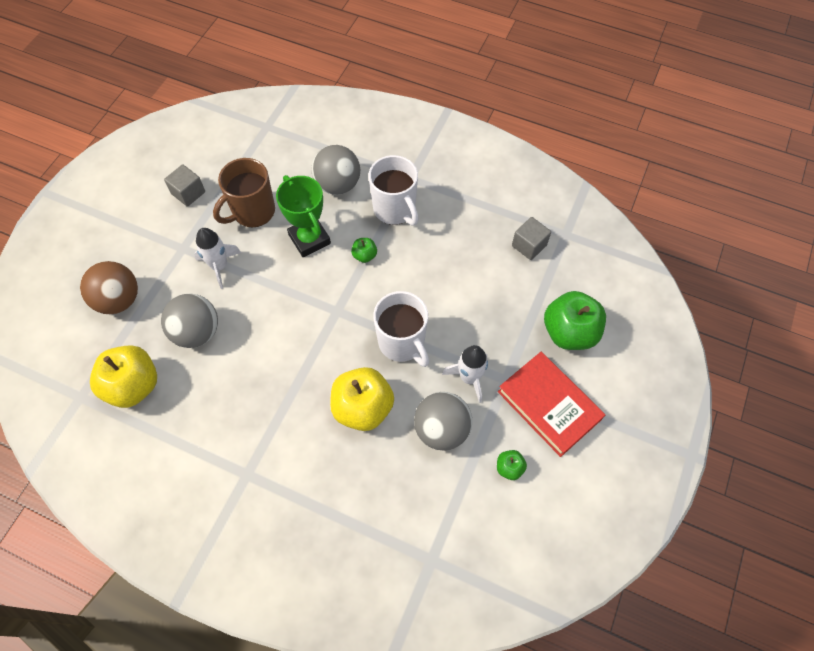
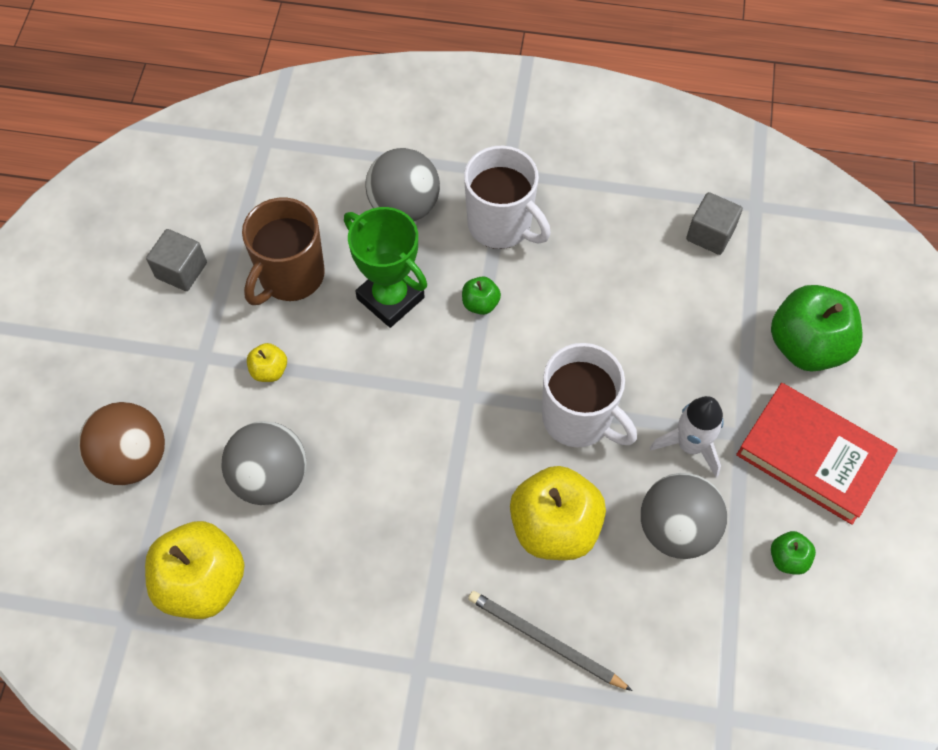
camera: 15 degrees left, 0 degrees up
white rocket [194,228,241,289] -> yellow apple [247,343,287,382]
none -> grey pencil [468,591,633,691]

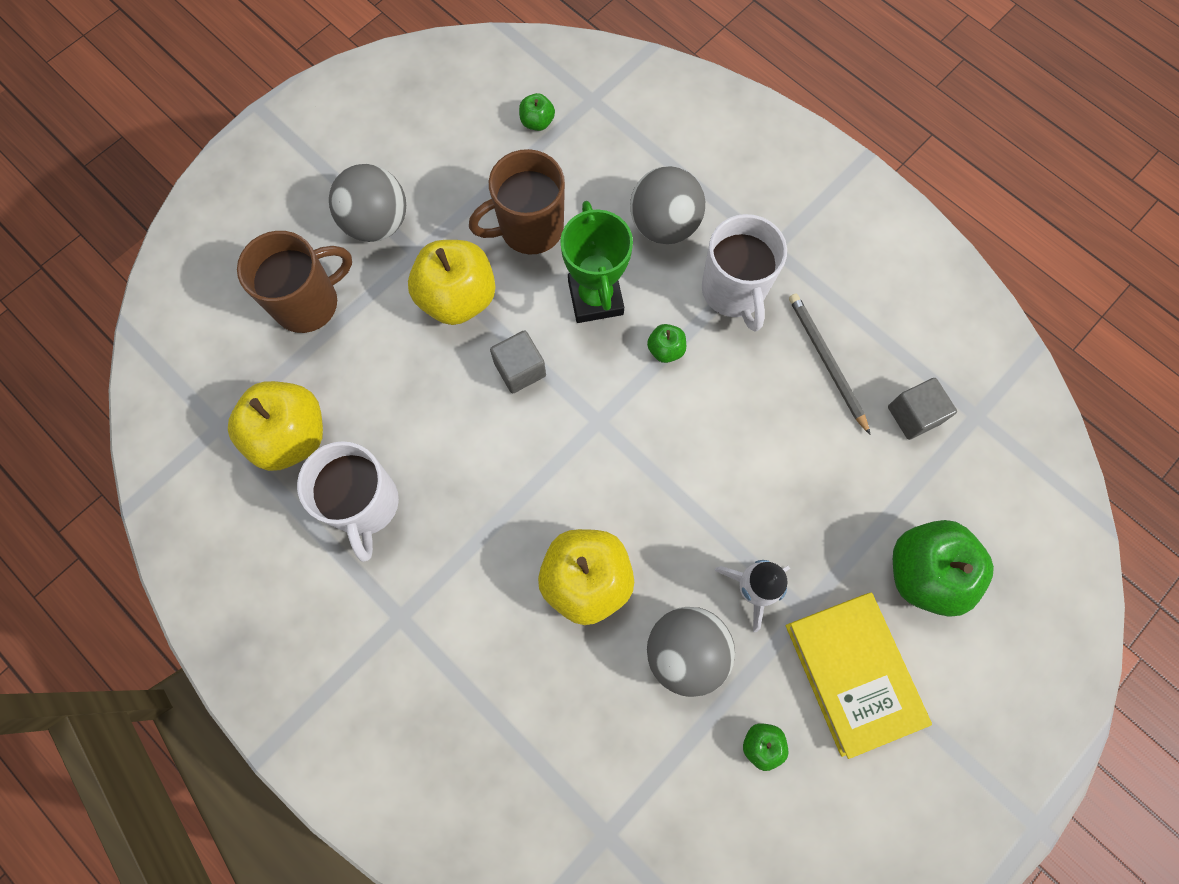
camera: 35 degrees right, 10 degrees up
brown ball [78,402,165,485] -> brown mug [237,231,352,333]
grey cube [146,229,207,291] -> grey cube moved to [490,330,546,393]
grey ball [222,421,307,505] -> grey ball moved to [329,164,406,242]
yellow apple [247,343,287,382] -> yellow apple [408,240,496,325], size x2.19
grey pencil [468,591,633,691] -> grey pencil moved to [789,293,870,435]
white mug [542,343,637,447] -> white mug moved to [297,441,399,562]
red book [736,383,898,525] -> yellow book [786,593,932,759]
none -> green apple [519,93,555,131]

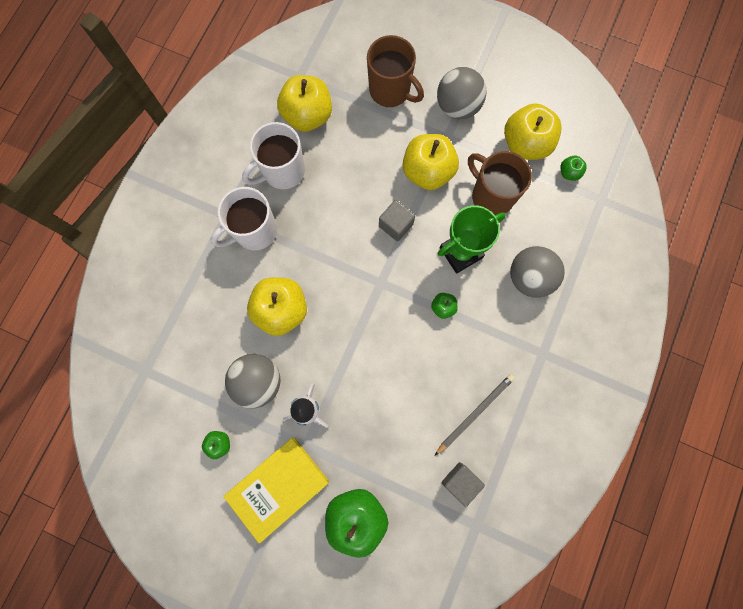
camera: 70 degrees right, 5 degrees up
white mug [702,214,787,332] -> white mug moved to [210,187,277,250]
none -> yellow apple [504,103,562,160]

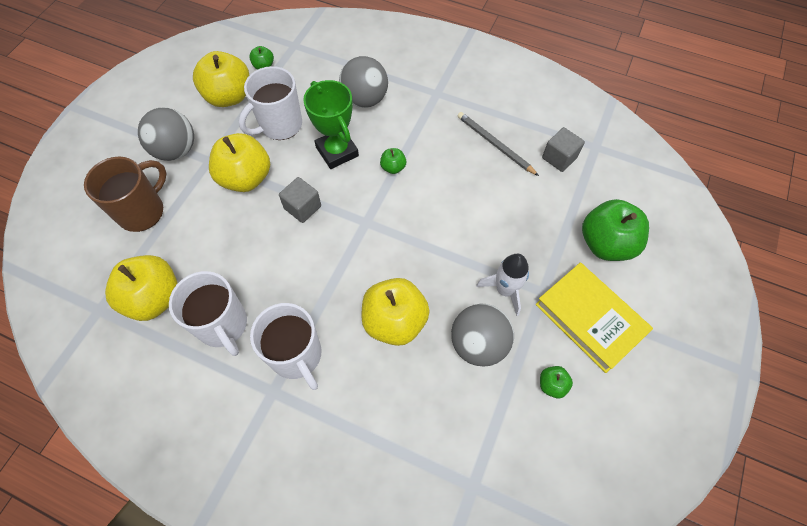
camera: 90 degrees left, 15 degrees down
brown mug [468,151,532,215] -> white mug [239,66,302,140]

